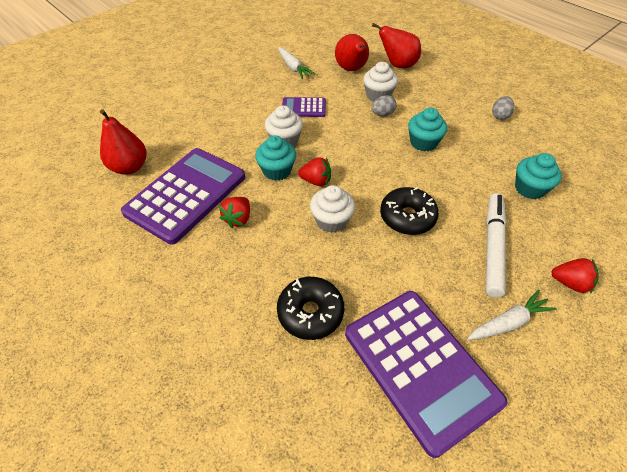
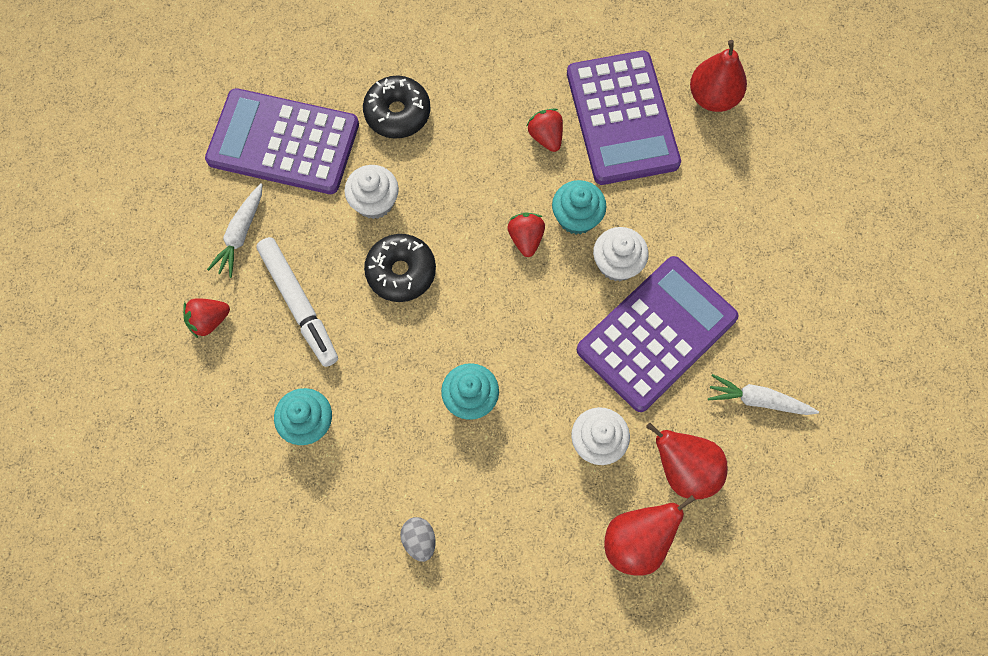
camera: 135 degrees right, 20 degrees up
purple calculator [282,97,326,117] -> purple calculator [577,256,739,412], size x2.09
red strawberry [298,157,331,186] -> red strawberry turned 120 degrees clockwise [507,213,545,257]
white cupcake [310,185,355,233] -> white cupcake moved to [344,165,399,219]
grey egg [372,95,397,116] -> none

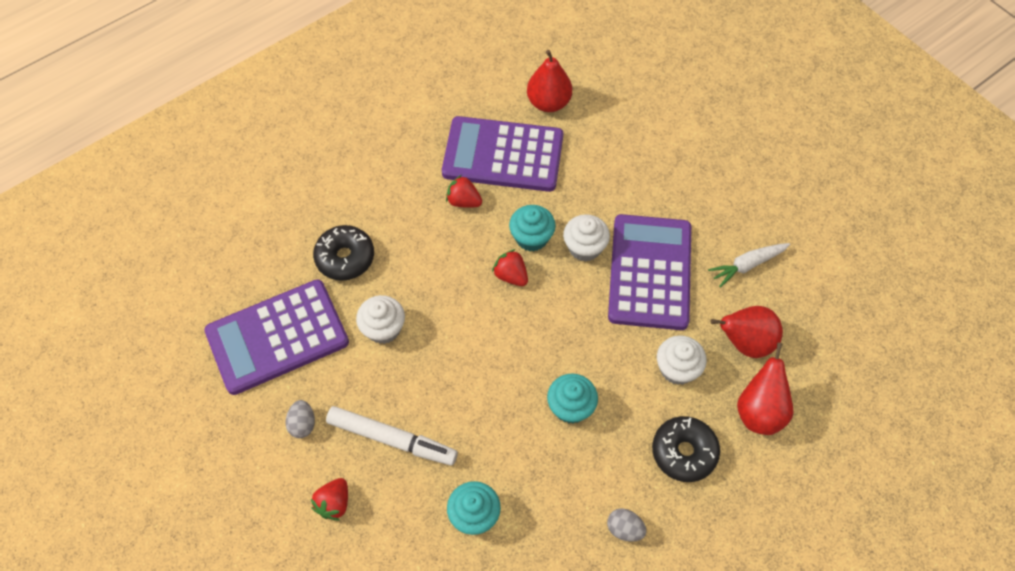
camera: 40 degrees left, 10 degrees down
white carrot [207,183,262,278] -> grey egg [285,400,315,438]
black donut [364,234,436,302] -> black donut moved to [652,416,720,482]
purple calculator [567,51,681,185] -> purple calculator turned 150 degrees clockwise [442,116,563,192]

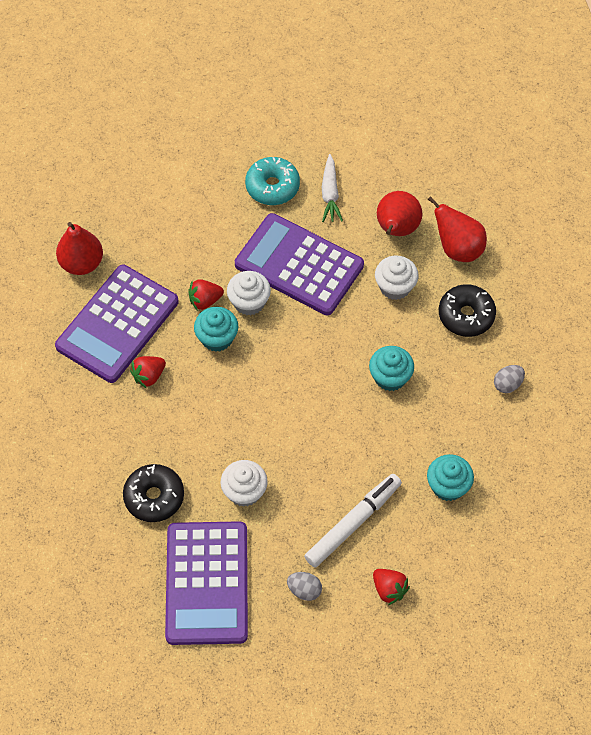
camera: 65 degrees left, 0 degrees up
red strawberry [492,249,528,286] -> red strawberry moved to [188,279,224,311]
none -> turquoise donut [245,157,300,205]

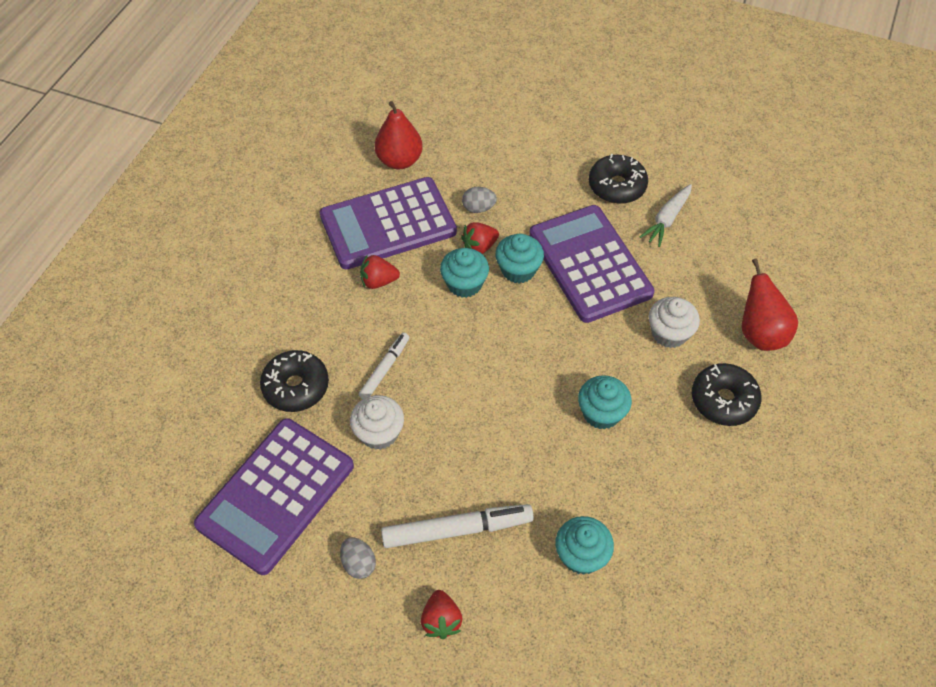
camera: 35 degrees right, 5 degrees down
red strawberry [188,279,224,311] -> red strawberry turned 45 degrees counterclockwise [461,222,499,254]
white cupcake [227,271,271,315] -> turquoise cupcake [495,234,544,283]
turquoise donut [245,157,300,205] -> black donut [589,154,648,204]
red pear [377,191,422,236] -> none
grey egg [494,365,525,393] -> grey egg moved to [462,187,497,213]
none -> white marker [359,333,409,399]

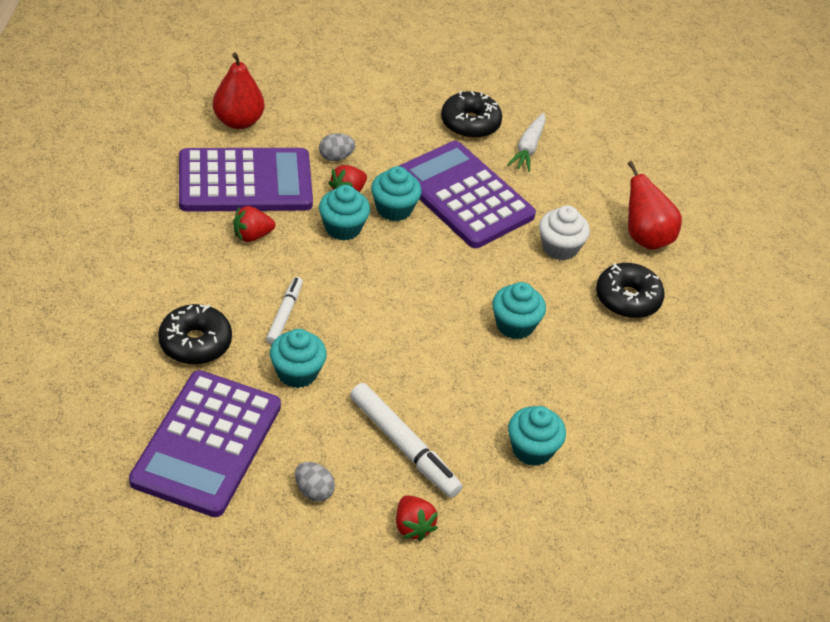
camera: 20 degrees left, 10 degrees down
purple calculator [320,177,457,270] -> purple calculator turned 150 degrees counterclockwise [179,148,313,212]
white cupcake [350,395,404,450] -> turquoise cupcake [270,329,327,388]
white marker [381,504,534,548] -> white marker turned 75 degrees clockwise [350,383,462,498]

